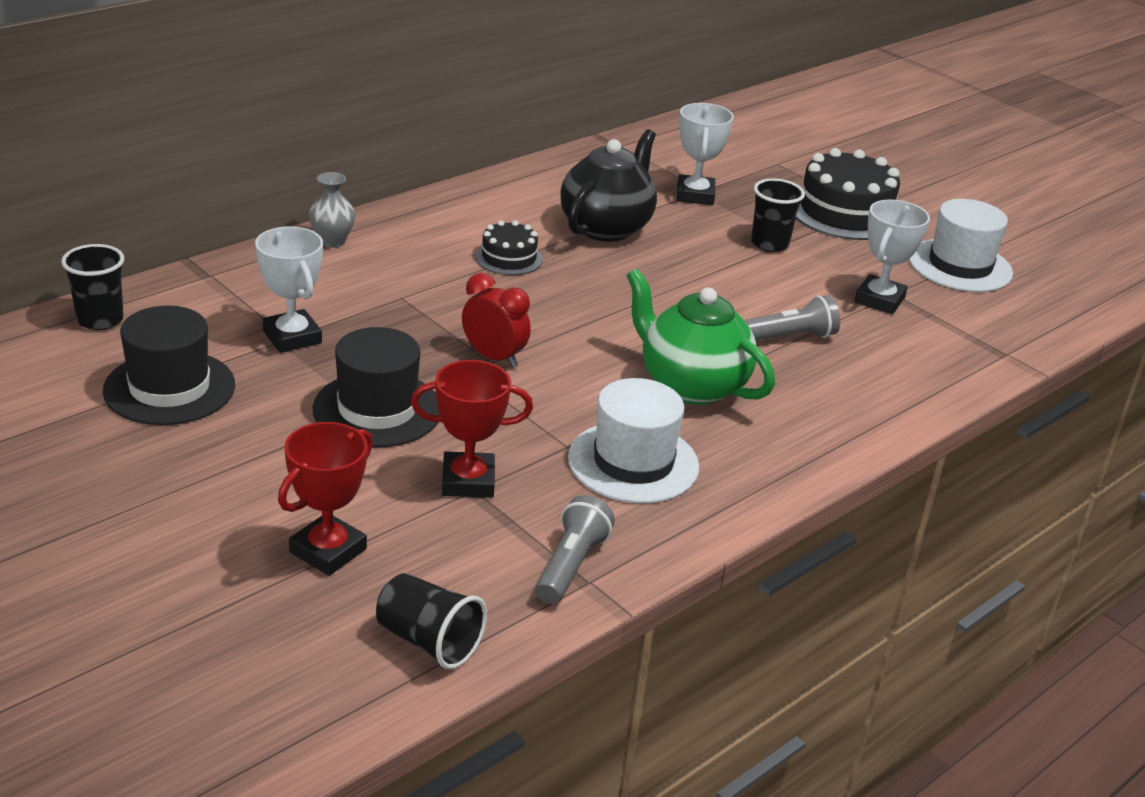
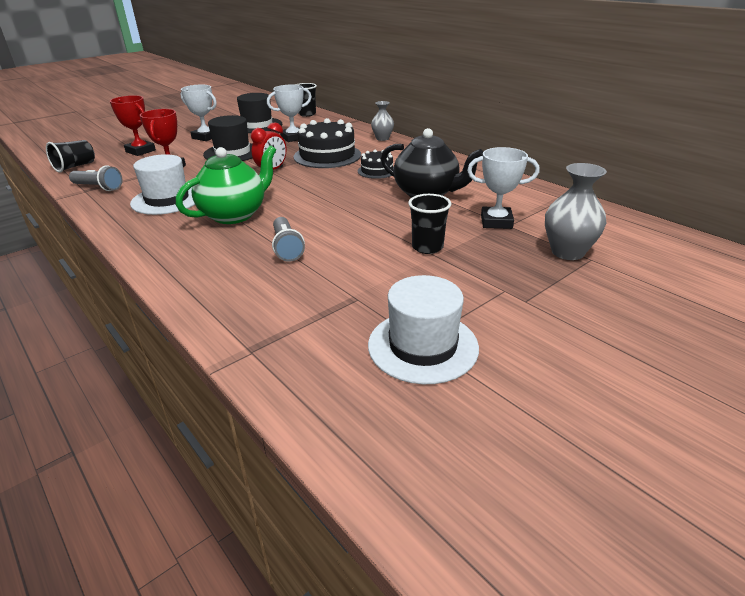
camera: 95 degrees right, 0 degrees up
black cake [796,148,900,240] -> black cake moved to [294,118,361,168]
white trophy [854,200,930,314] -> white trophy moved to [181,85,217,141]
none -> grey vase [545,163,607,260]

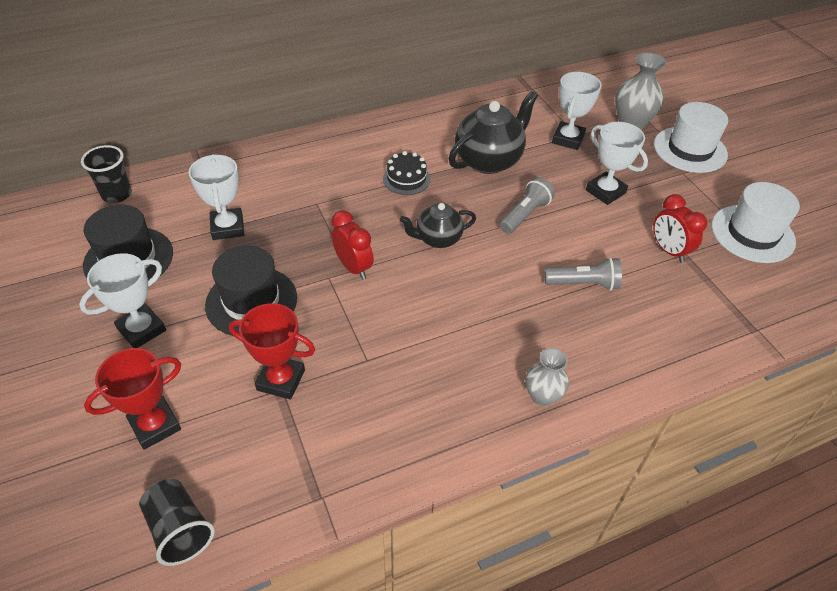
camera: 75 degrees left, 15 degrees up
grey flashlight [69,165,122,191] -> grey flashlight moved to [500,177,555,234]
white hat [130,154,195,215] -> white hat moved to [654,102,728,173]
green teapot [176,145,276,224] -> none
black cake [294,118,361,168] -> none
grey vase [371,101,394,141] -> grey vase moved to [526,348,569,406]
black cup [408,194,451,254] -> white trophy [586,122,648,205]
none -> black teapot [400,203,476,248]
none -> red clock [653,194,707,263]

